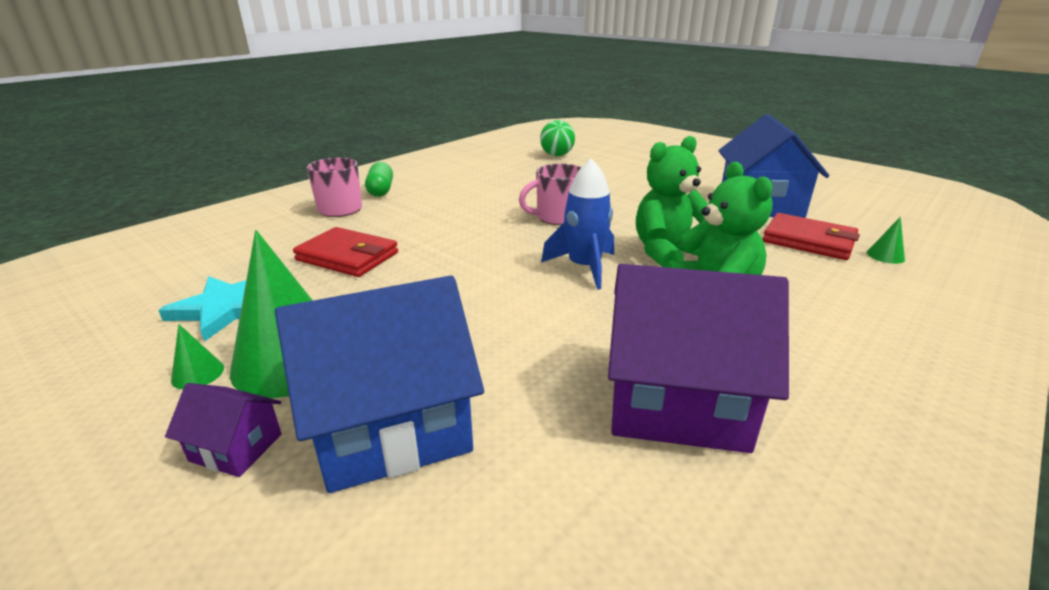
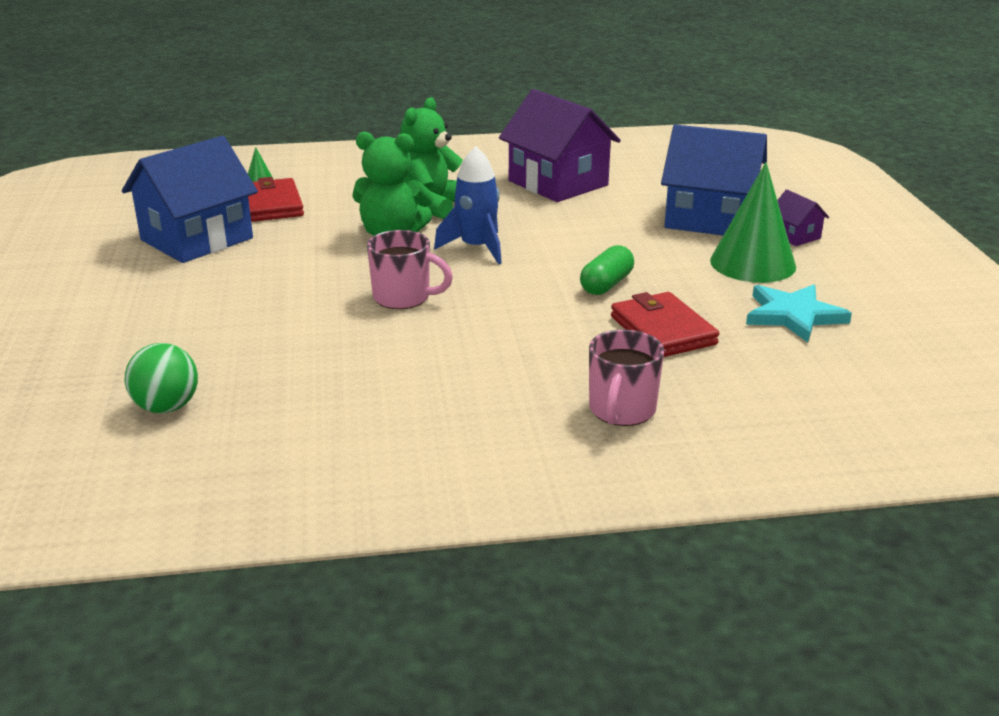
camera: 140 degrees left, 0 degrees up
green cone [171,324,224,389] -> none
green capsule [365,162,393,197] -> green capsule moved to [580,245,634,295]

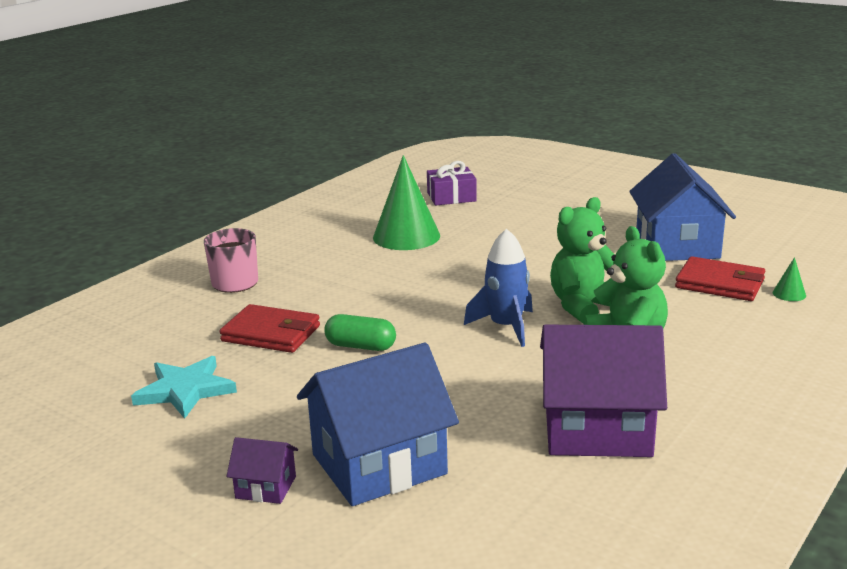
camera: 135 degrees right, 5 degrees down
green ball [125,343,198,413] -> purple gift [427,161,477,206]
pink mug [367,230,453,309] -> none
green capsule [580,245,634,295] -> green capsule turned 60 degrees counterclockwise [324,314,396,351]
green cone [710,162,796,283] -> green cone moved to [373,155,440,250]

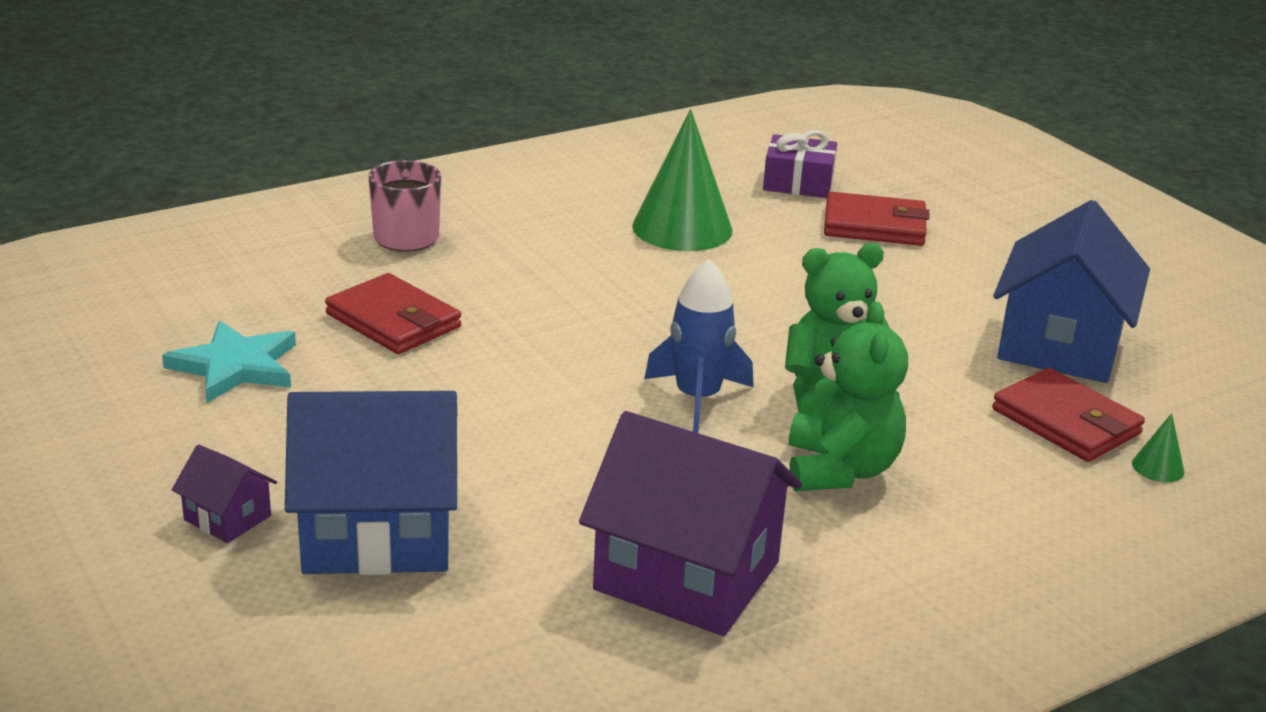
camera: 20 degrees right, 5 degrees up
green capsule [324,314,396,351] -> none
none -> red wallet [824,192,930,246]

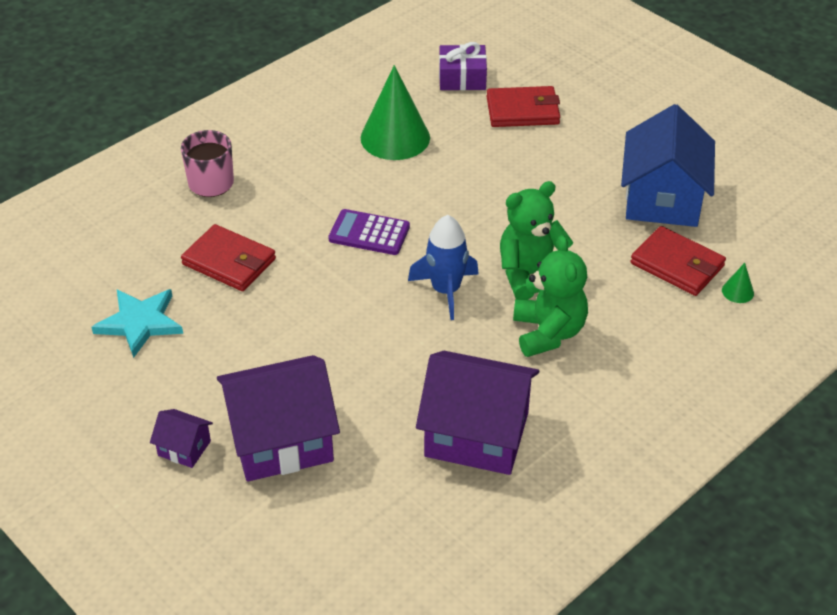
camera: 10 degrees left, 15 degrees up
blue house [285,391,457,575] -> purple house [217,355,340,482]
none -> purple calculator [328,209,410,255]

